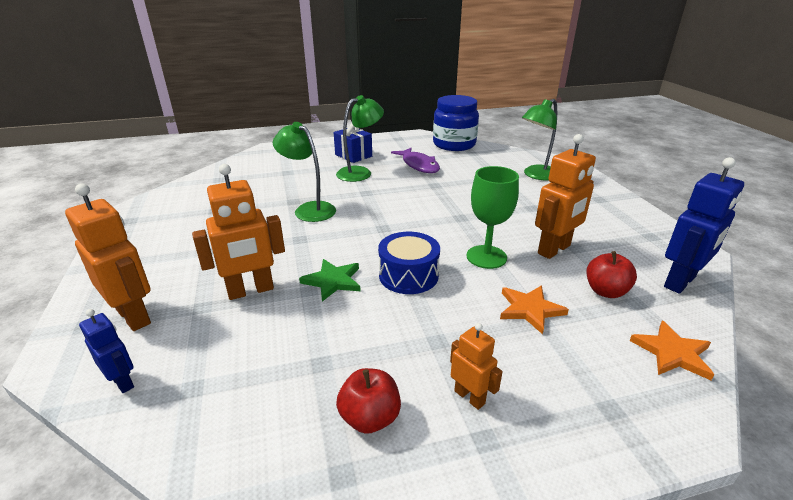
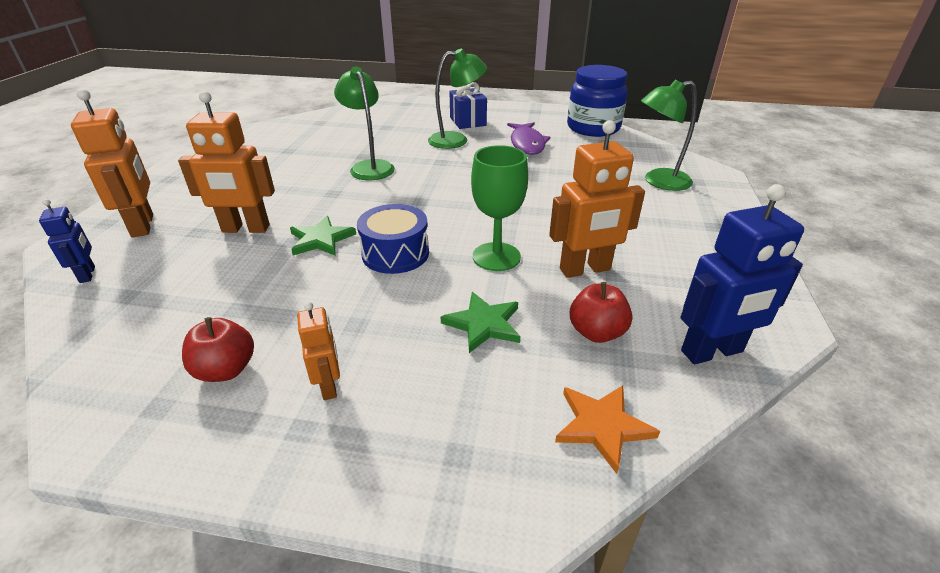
camera: 25 degrees right, 5 degrees up
orange star [500,285,569,334] -> green star [441,292,520,353]

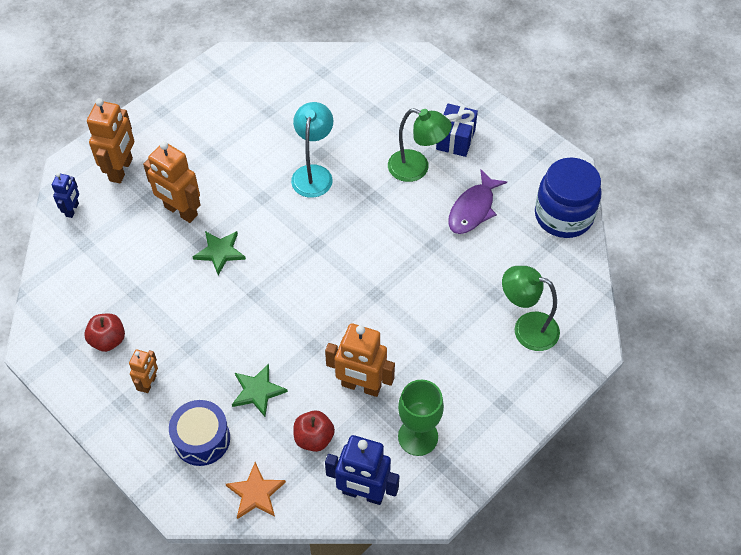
camera: 35 degrees right, 20 degrees up
green lamp [334,66,395,180] -> turquoise lamp [291,102,333,198]
blue drum [357,204,429,274] -> blue drum moved to [169,400,230,466]
green goblet [471,145,528,271] -> green goblet moved to [398,380,444,456]

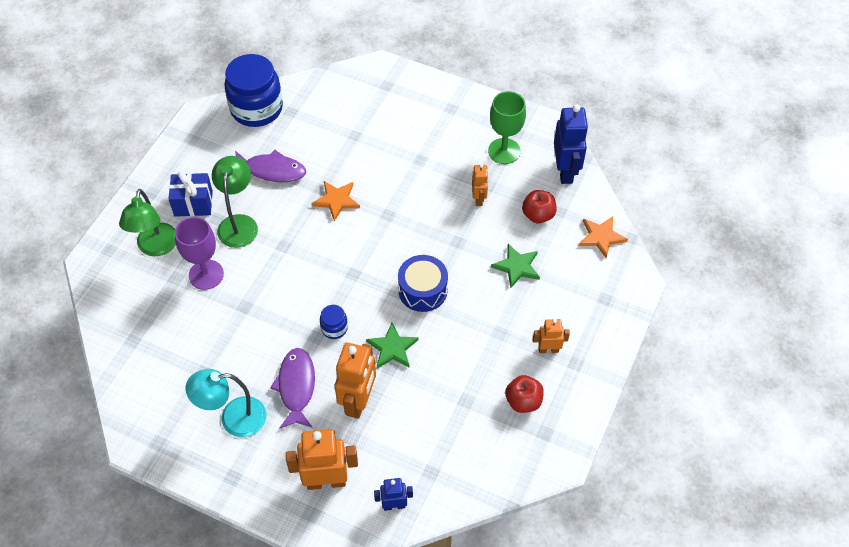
camera: 110 degrees left, 0 degrees up
blue drum [169,400,230,466] -> blue drum moved to [398,255,448,312]
turquoise lamp [291,102,333,198] -> turquoise lamp moved to [185,369,266,437]
orange robot [325,323,395,397] -> orange robot [472,164,488,206], size x0.55
green lamp [502,266,560,351] -> green lamp moved to [119,189,176,256]
none -> purple goblet [175,217,224,290]
none -> purple fish [270,348,315,429]
none -> orange star [312,181,360,221]
none -> blue jar [320,305,348,339]

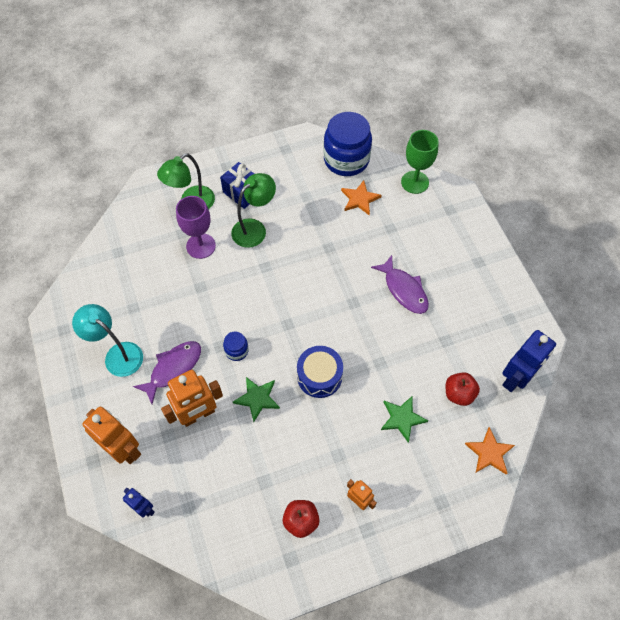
camera: 45 degrees right, 5 degrees up
purple fish [235,150,306,182] -> purple fish moved to [371,255,429,314]
orange star [312,181,360,221] -> orange star moved to [341,181,382,215]
orange robot [472,164,488,206] -> none
green goblet [488,91,526,164] -> green goblet moved to [401,130,439,194]

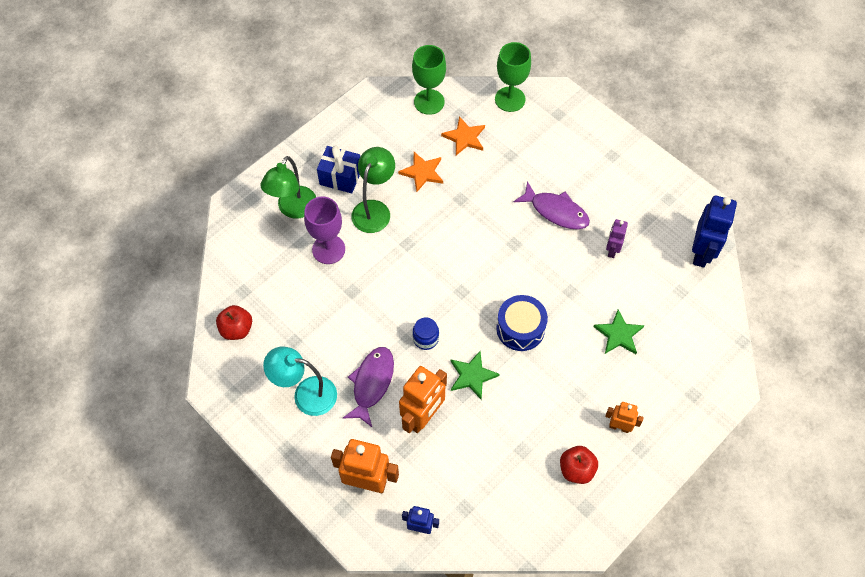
camera: 25 degrees left, 0 degrees up
blue jar [323,112,372,176] -> green goblet [412,45,446,115]
red apple [446,372,480,406] -> red apple moved to [216,305,252,340]
orange star [465,427,515,475] -> orange star moved to [398,152,443,193]
none -> purple robot [606,219,628,258]

